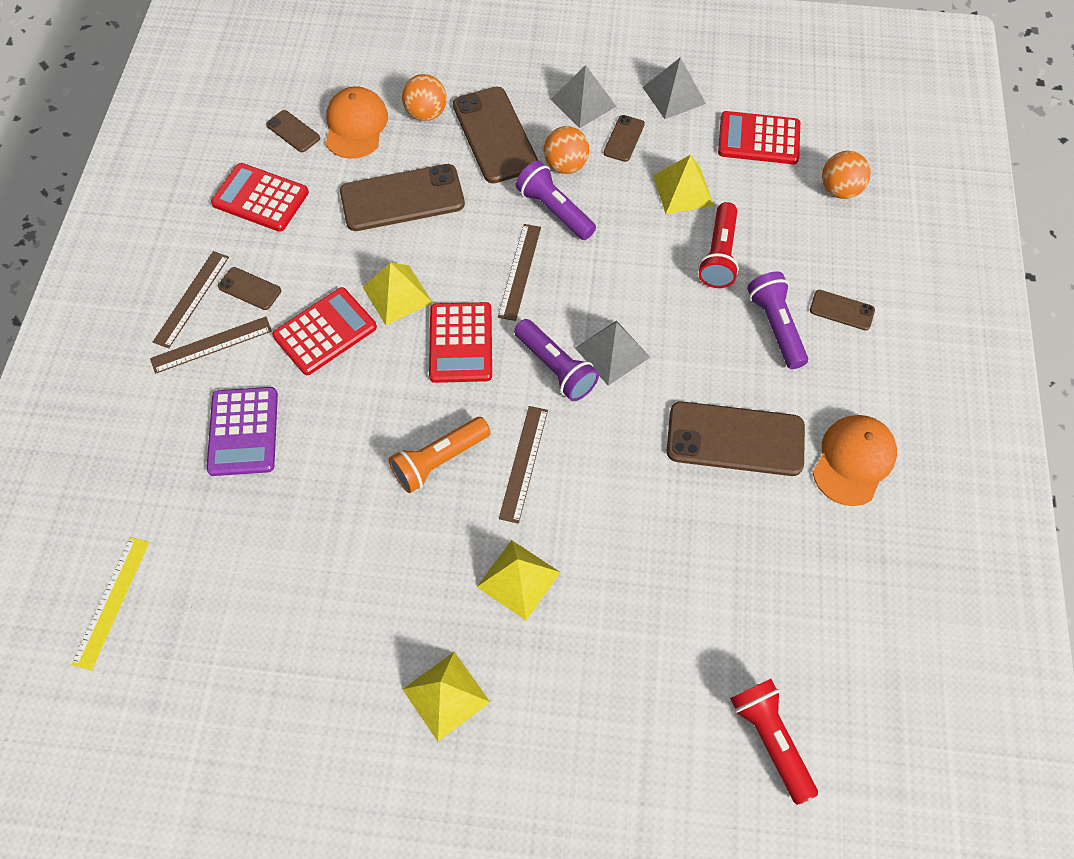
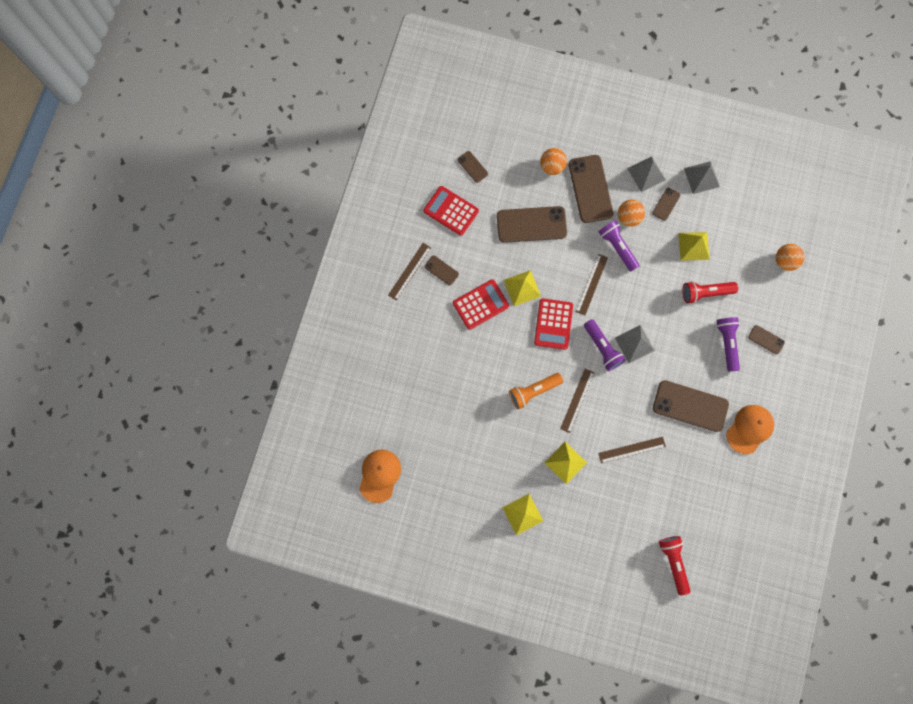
camera: 10 degrees right, 15 degrees up
yellow ruler [71,537,149,670] -> none
brown ruler [150,316,272,374] -> brown ruler moved to [598,437,666,463]
purple calculator [206,387,278,476] -> none
orange cap [326,86,388,159] -> orange cap moved to [359,450,401,503]
red flashlight [698,202,739,288] -> red flashlight turned 60 degrees clockwise [683,281,738,304]
red calculator [718,111,800,164] -> none

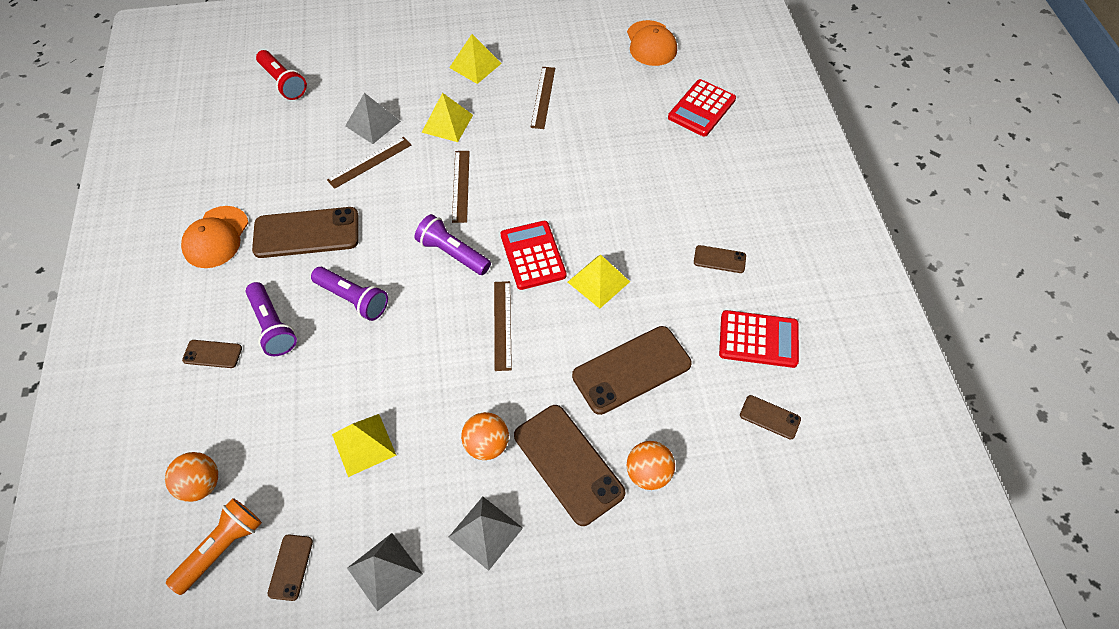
camera: 155 degrees right, 20 degrees down
brown ruler [388,243,431,301] -> brown ruler moved to [531,67,555,129]
red calculator [453,279,509,330] -> red calculator moved to [668,79,736,137]
orange flashlight [509,373,563,409] -> orange flashlight moved to [166,498,262,595]
purple flashlight [598,220,640,271] -> purple flashlight moved to [311,267,388,321]
grey pyramid [615,325,655,363] -> grey pyramid moved to [345,93,401,144]
brown phone [652,188,680,221] -> brown phone moved to [268,535,313,601]
red flashlight [683,281,738,304] -> none

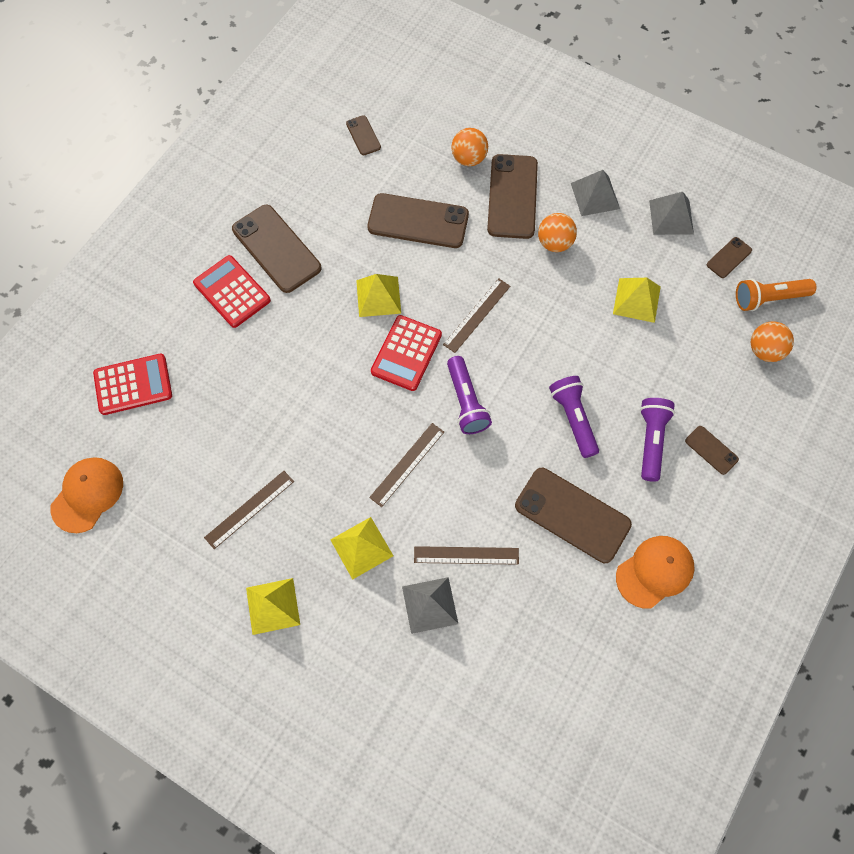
camera: 140 degrees left, 10 degrees up
red flashlight [256,50,307,100] -> none
brown phone [694,245,746,273] -> brown phone [232,205,321,293], size x2.07
red calculator [719,310,799,368] -> red calculator moved to [193,255,271,328]

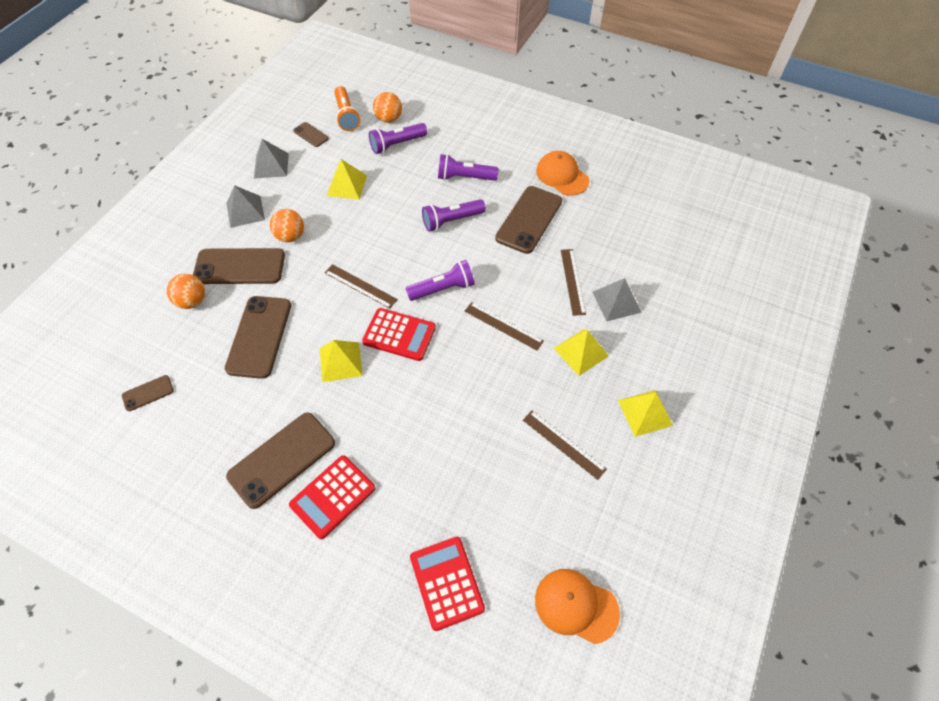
camera: 95 degrees left, 10 degrees down
brown phone [685,426,739,475] -> none
none -> purple flashlight [369,123,427,154]

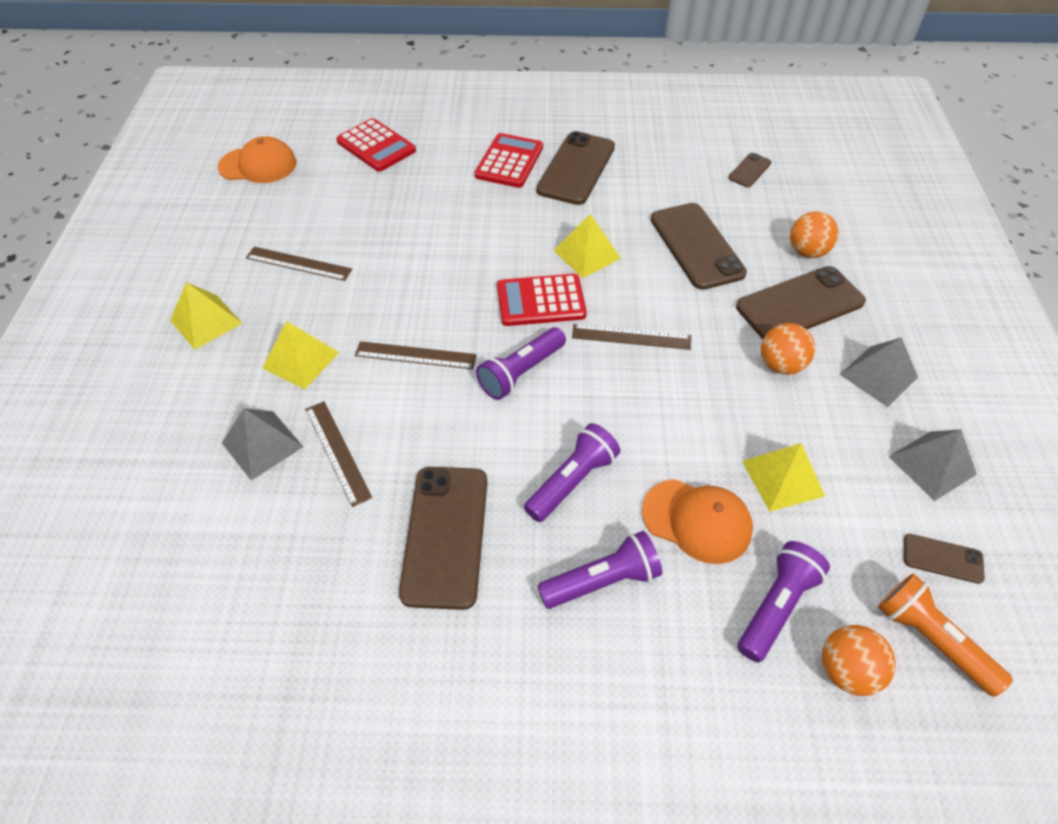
camera: 155 degrees right, 5 degrees down
orange cap [536,151,590,196] -> orange cap moved to [642,479,753,564]

